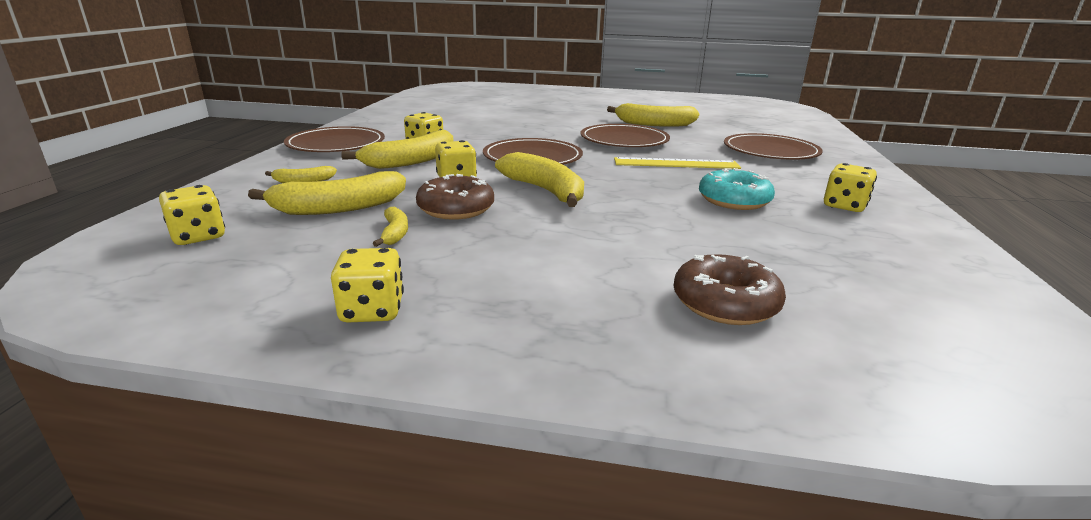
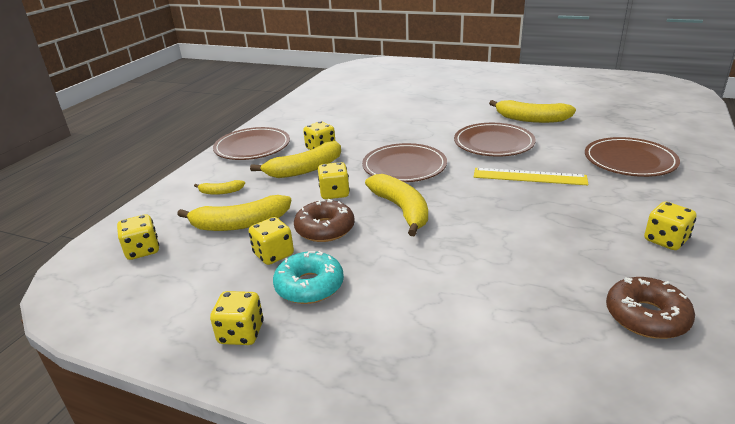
camera: 15 degrees right, 5 degrees up
yellow banana [373,207,408,247] -> yellow dice [249,217,294,265]
brown donut [674,254,786,325] -> brown donut moved to [606,277,695,339]
turquoise donut [699,168,775,210] -> turquoise donut moved to [273,251,344,304]

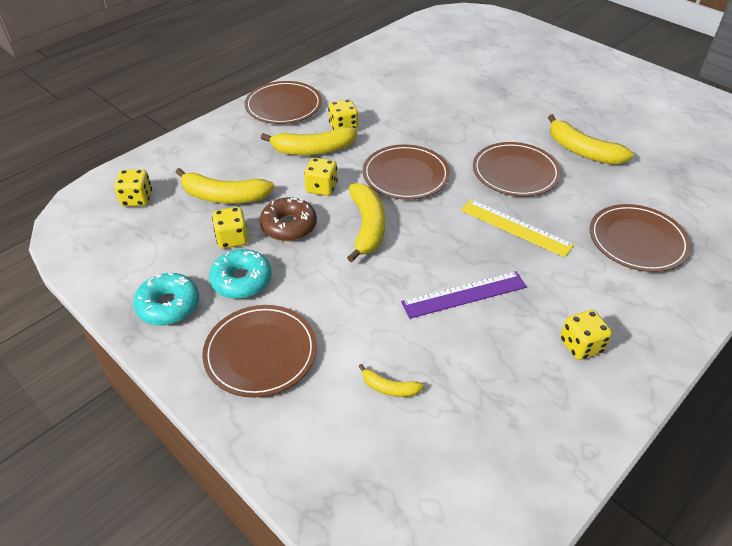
camera: 20 degrees right, 15 degrees up
yellow banana [194,180,245,195] -> yellow banana moved to [358,364,424,397]
yellow dice [210,291,264,345] -> turquoise donut [133,273,199,326]
brown donut [606,277,695,339] -> none
none -> brown plate [202,305,317,398]
none -> purple ruler [401,271,527,319]

